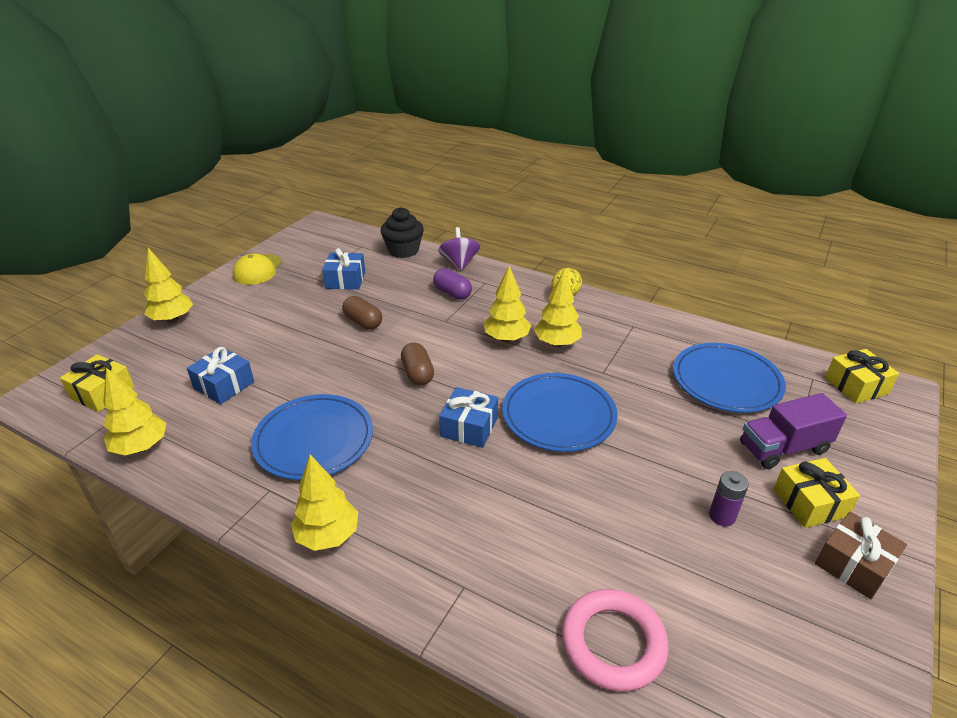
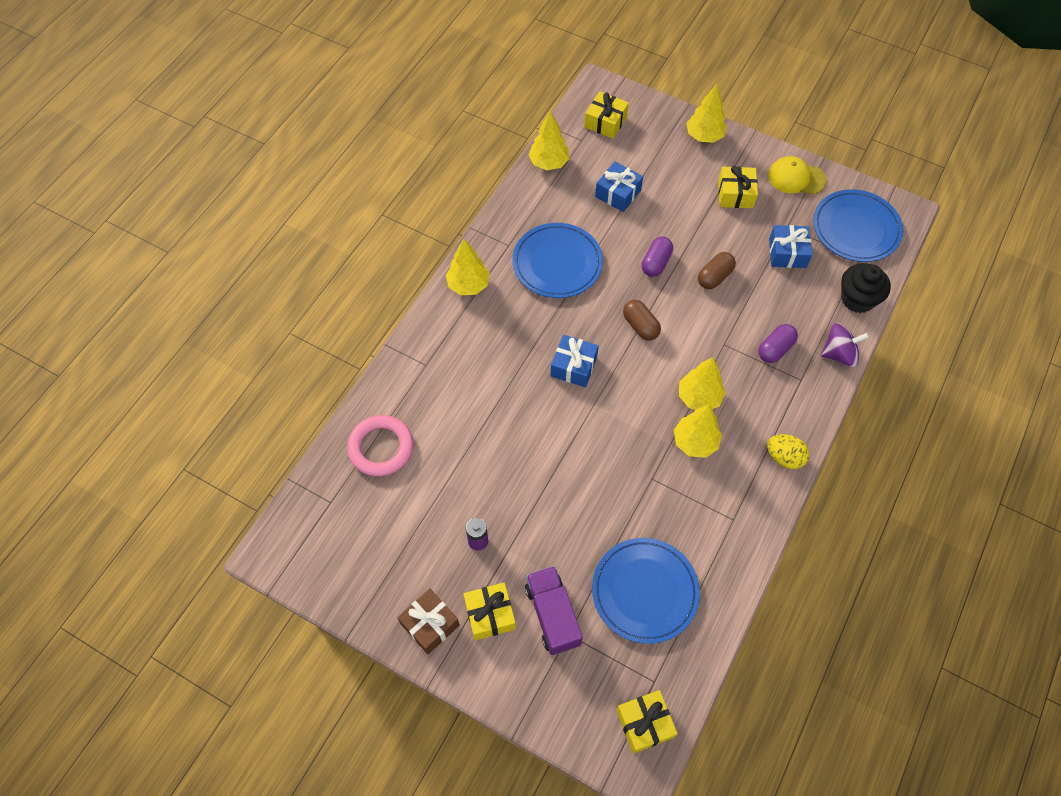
camera: 90 degrees right, 25 degrees up
brown capsule [401,343,434,385] -> brown capsule turned 75 degrees clockwise [623,300,661,341]
blue plate [502,373,618,452] -> blue plate moved to [813,189,903,262]
none -> purple capsule [642,237,673,277]
none -> yellow gift [718,166,758,208]

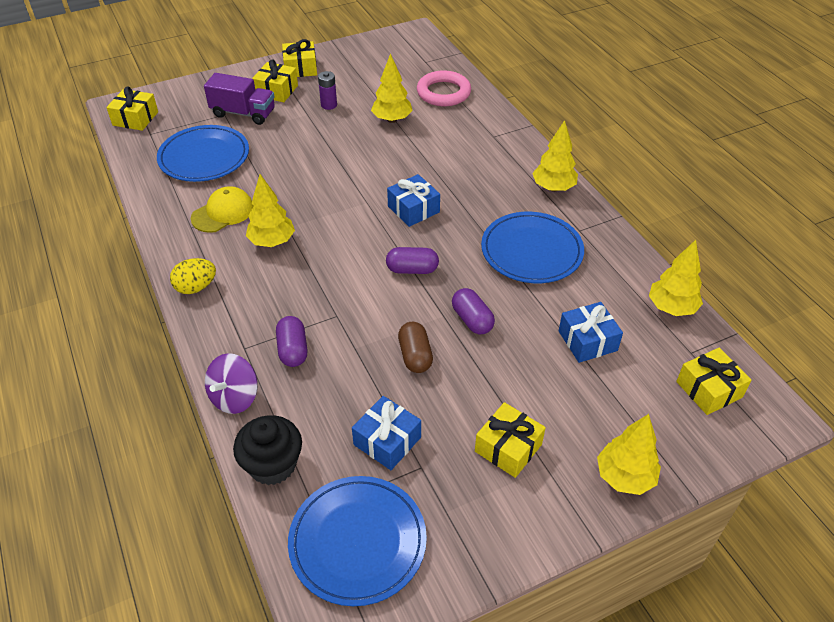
camera: 125 degrees right, 15 degrees down
brown gift [397,589,460,654] -> yellow gift [282,39,317,77]
brown capsule [623,300,661,341] -> purple capsule [386,247,439,274]
yellow tree [679,357,725,410] -> yellow tree moved to [371,53,413,123]
yellow cap [768,156,826,194] -> yellow cap moved to [191,186,254,233]

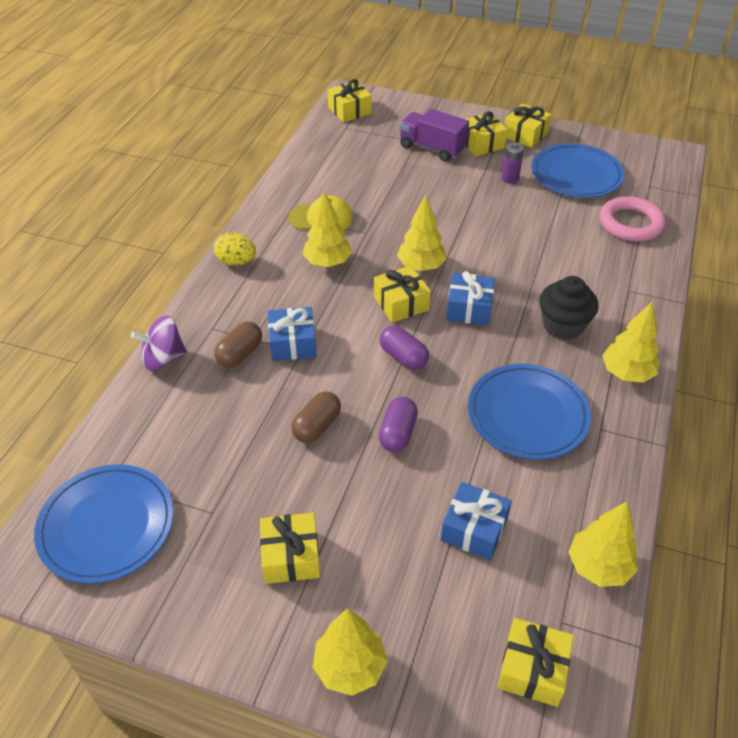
camera: 45 degrees right, 0 degrees up
blue plate [157,125,249,182] -> blue plate moved to [532,143,624,198]
purple truck [204,73,275,125] -> purple truck turned 150 degrees clockwise [399,109,469,162]
black cupcake [233,415,302,485] -> black cupcake moved to [539,276,598,340]
purple capsule [276,316,308,367] -> brown capsule [214,322,262,368]
blue gift [352,396,421,470] -> blue gift moved to [268,307,316,361]
yellow tree [371,53,413,123] -> yellow tree moved to [397,195,447,271]
none -> yellow gift [374,266,431,323]

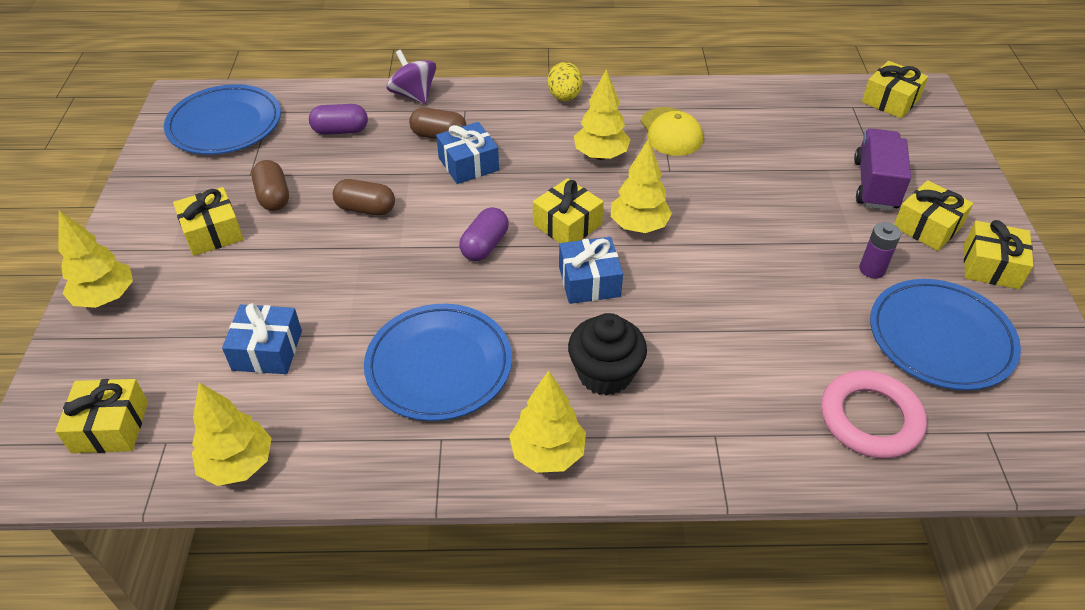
camera: 70 degrees right, 0 degrees up
purple capsule [379,397,418,452] -> purple capsule moved to [309,104,368,135]
none -> brown capsule [252,160,289,211]

